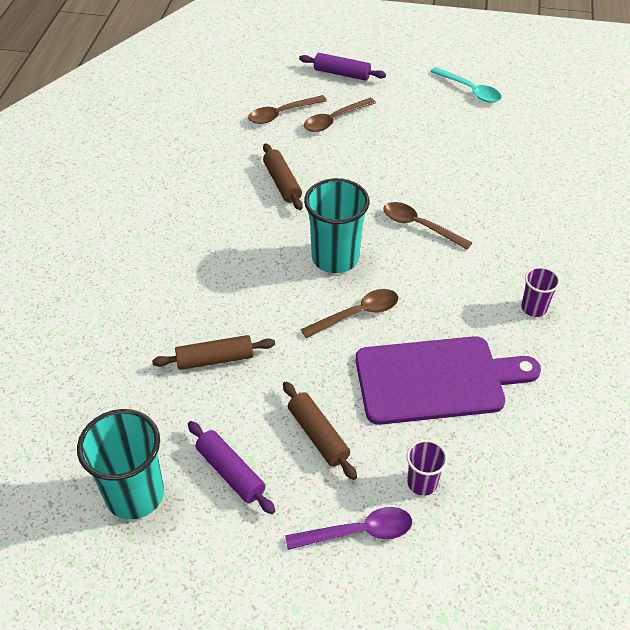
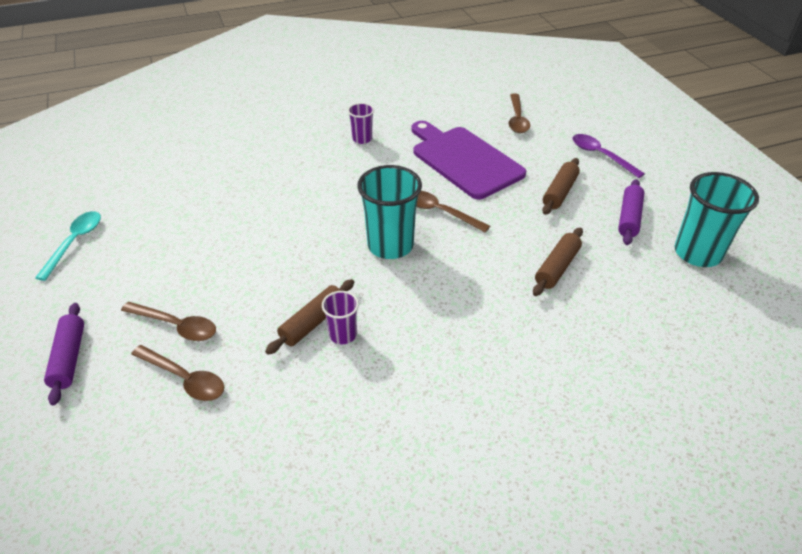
camera: 120 degrees left, 5 degrees down
brown rolling pin [152,335,275,370] -> brown rolling pin turned 75 degrees clockwise [533,228,583,296]
brown spoon [383,202,472,250] -> brown spoon moved to [509,93,530,133]
purple cup [407,440,448,496] -> purple cup moved to [322,291,359,344]

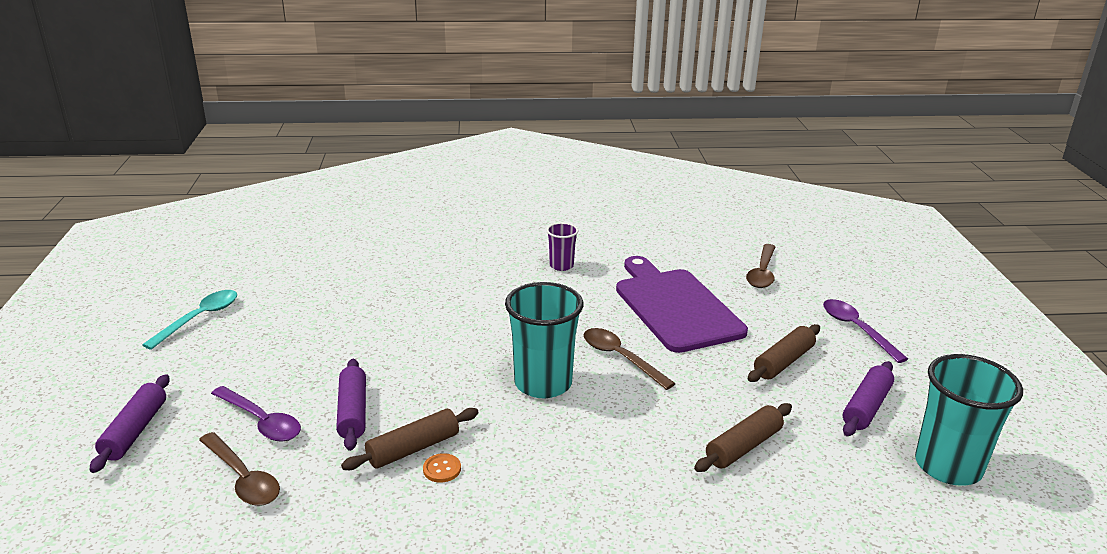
camera: 15 degrees right, 15 degrees down
brown spoon [121,302,216,341] -> purple spoon [211,386,301,442]
purple cup [322,291,359,344] -> orange button [423,453,461,483]
none -> purple rolling pin [336,359,366,451]

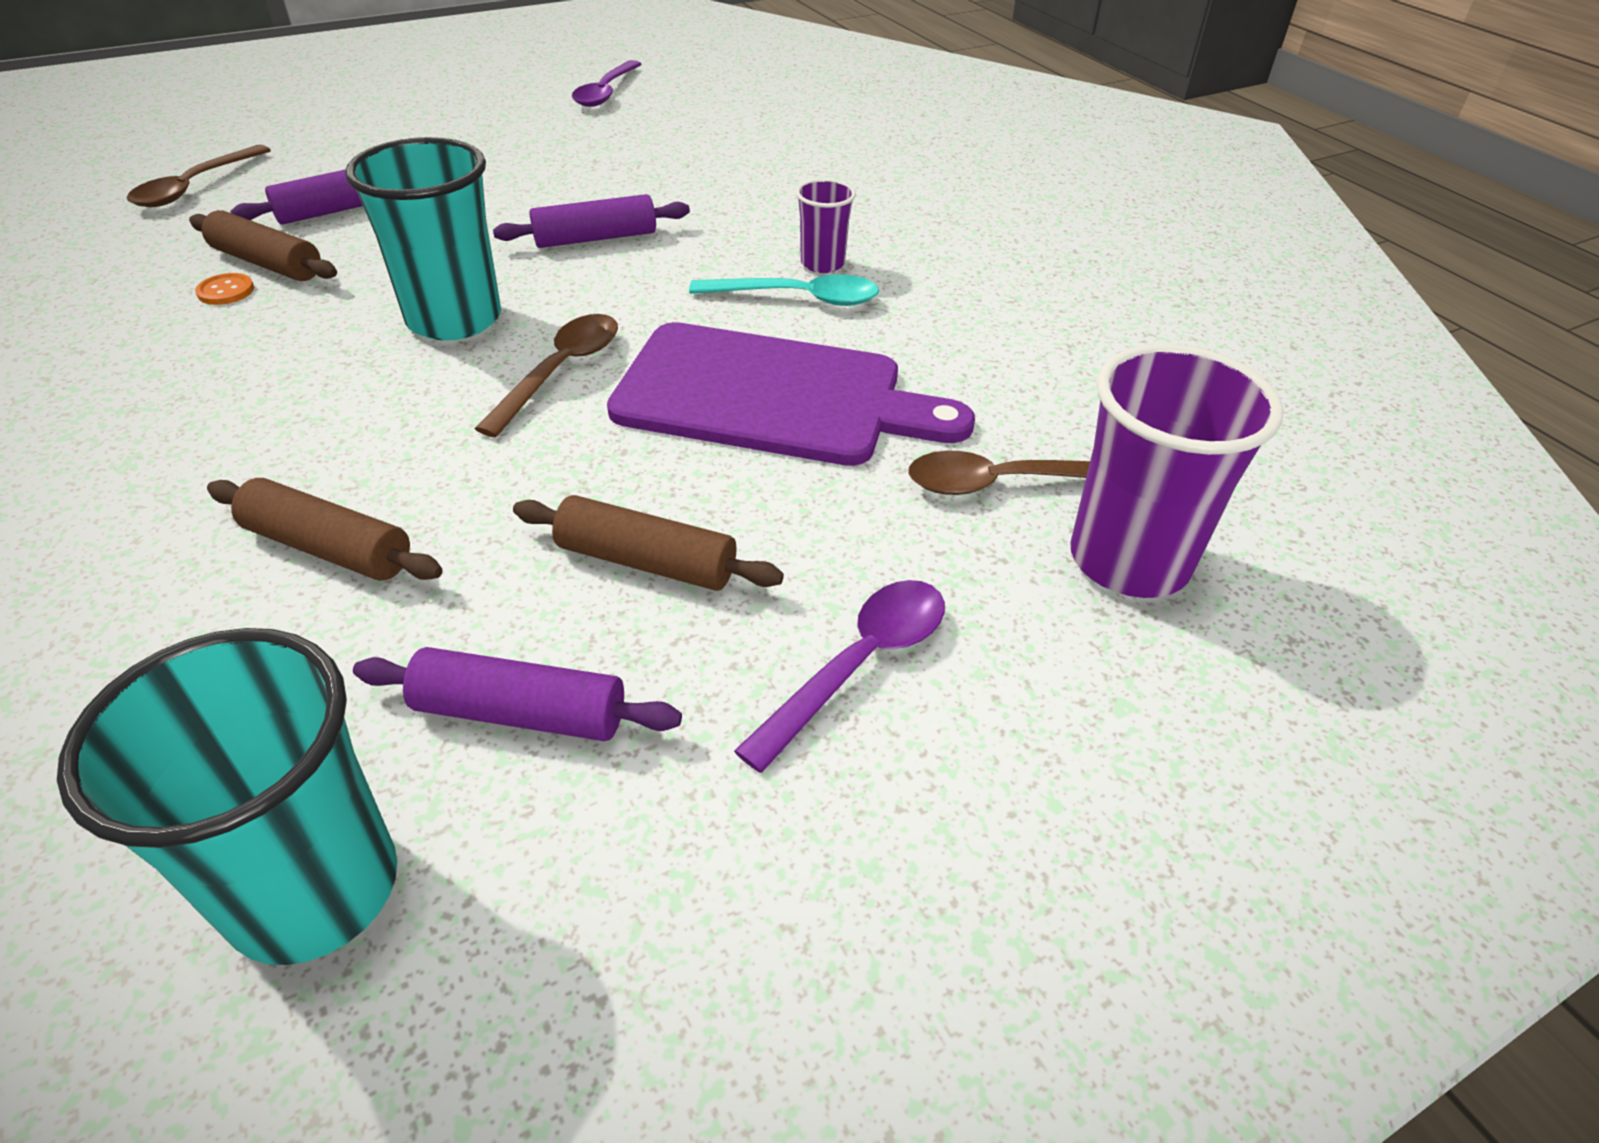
camera: 65 degrees right, 15 degrees up
purple rolling pin [90,374,169,473] -> purple rolling pin moved to [493,194,690,248]
turquoise spoon [142,290,237,350] -> turquoise spoon moved to [689,274,879,306]
purple spoon [211,386,301,442] -> purple spoon moved to [572,60,641,107]
purple cutting board [616,256,748,353] -> purple cutting board turned 60 degrees clockwise [607,322,975,466]
none -> purple cup [1070,344,1284,598]

